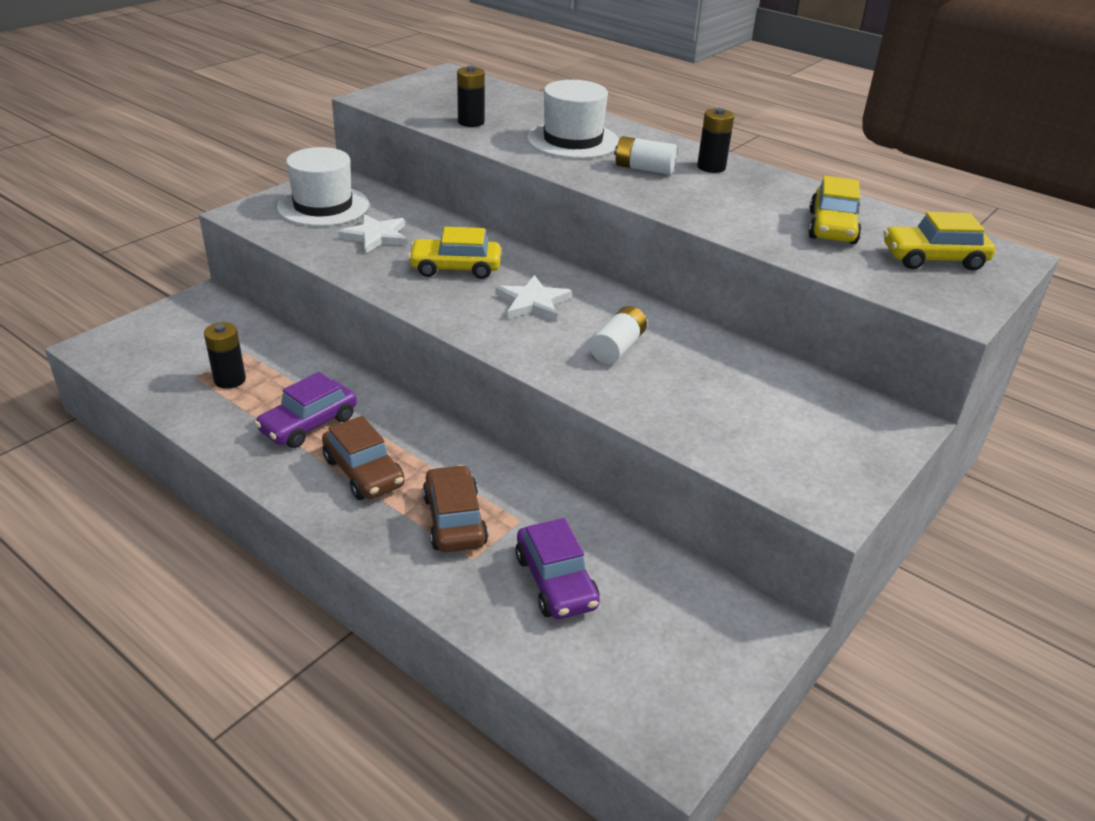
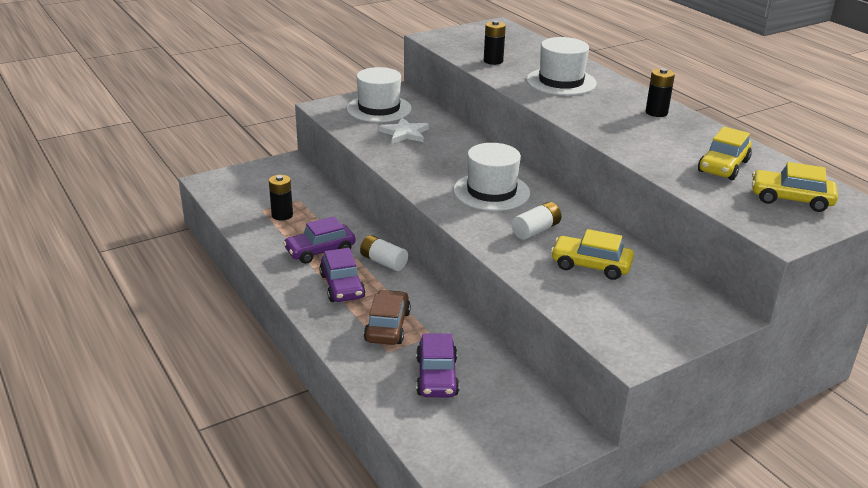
camera: 20 degrees right, 5 degrees down
brown car [322,416,405,500] -> purple car [319,248,365,302]
yellow car [408,227,501,279] -> yellow car moved to [551,229,634,280]
white star [495,275,572,321] -> white hat [453,143,530,211]
white battery [614,136,677,175] -> white battery moved to [360,235,408,271]

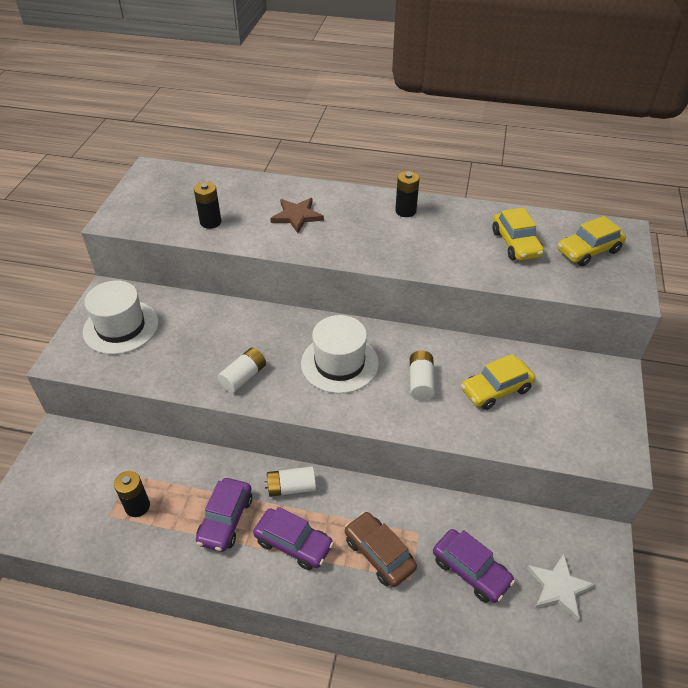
camera: 45 degrees left, 15 degrees up
white star [379,117,429,144] -> white star moved to [527,554,596,621]
white hat [526,37,597,96] -> brown star [270,198,324,233]
none -> white battery [218,348,266,393]

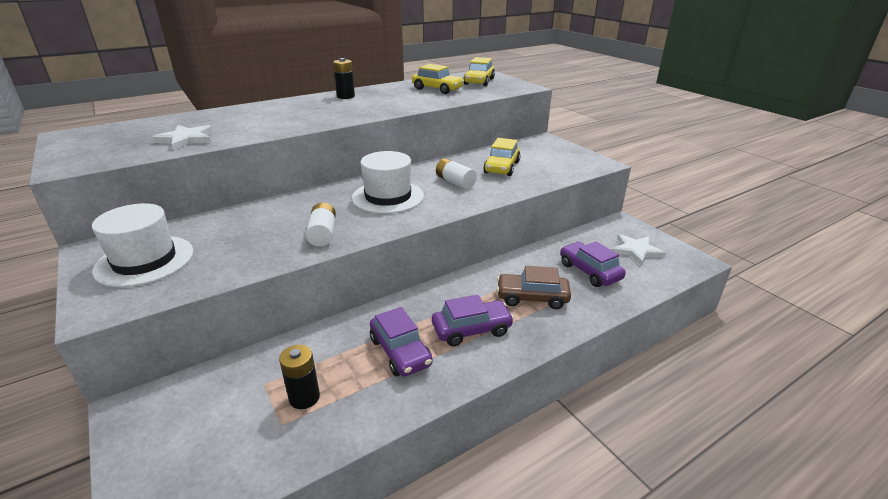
camera: 45 degrees left, 15 degrees down
black battery [194,182,221,229] -> white star [152,125,213,150]
white battery [264,466,316,497] -> none
brown star [270,198,324,233] -> none
purple car [433,529,515,603] -> purple car turned 120 degrees counterclockwise [560,241,626,287]

